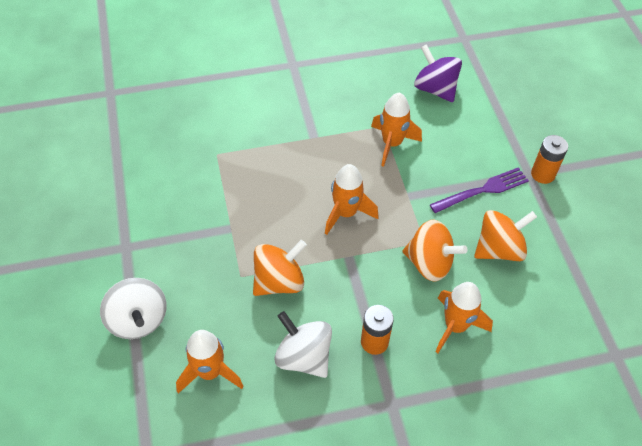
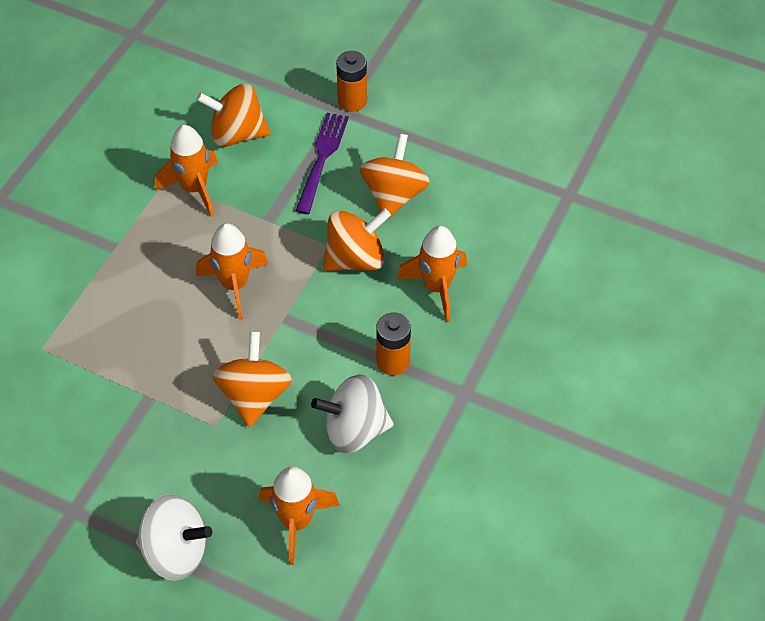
camera: 50 degrees left, 0 degrees up
purple spinning top [414,44,462,102] -> none
none -> orange spinning top [196,83,270,147]

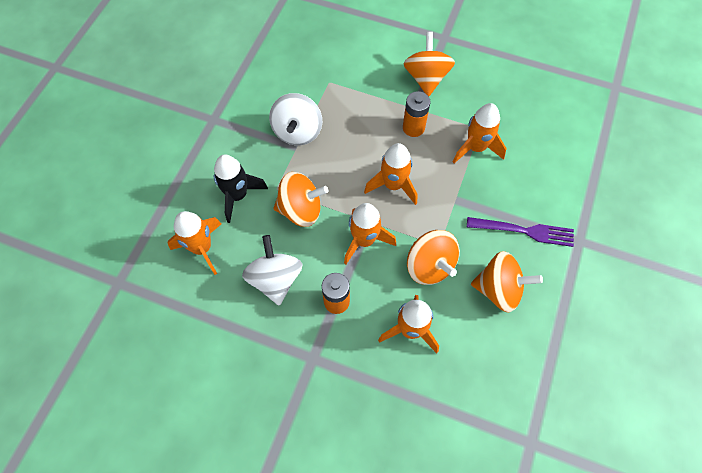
camera: 85 degrees right, 10 degrees up
white spinning top [136,494,212,581] -> white spinning top moved to [269,93,322,145]
orange spinning top [196,83,270,147] -> orange spinning top moved to [403,32,455,96]
orange battery [336,51,367,112] -> orange battery moved to [403,91,431,137]
none -> black rocket [213,155,268,223]
none -> orange rocket [344,203,396,264]

